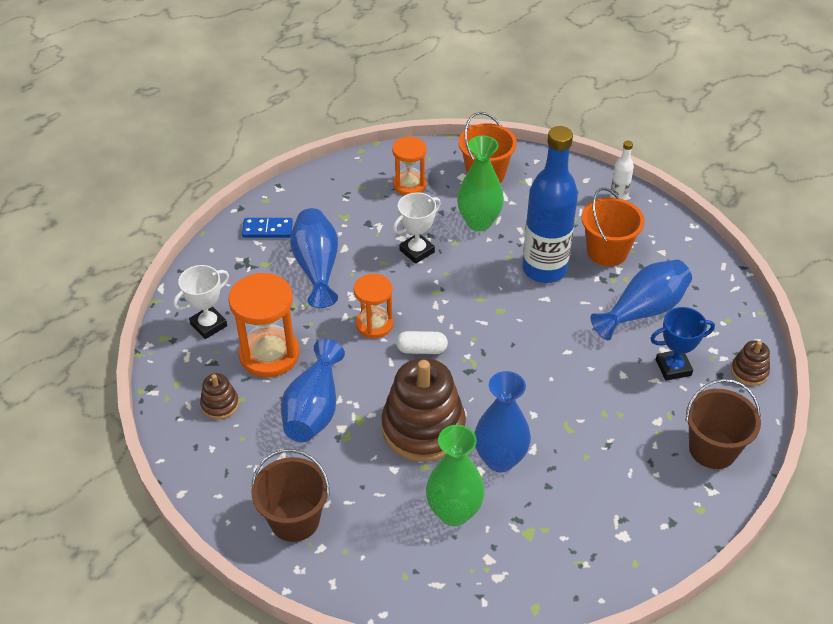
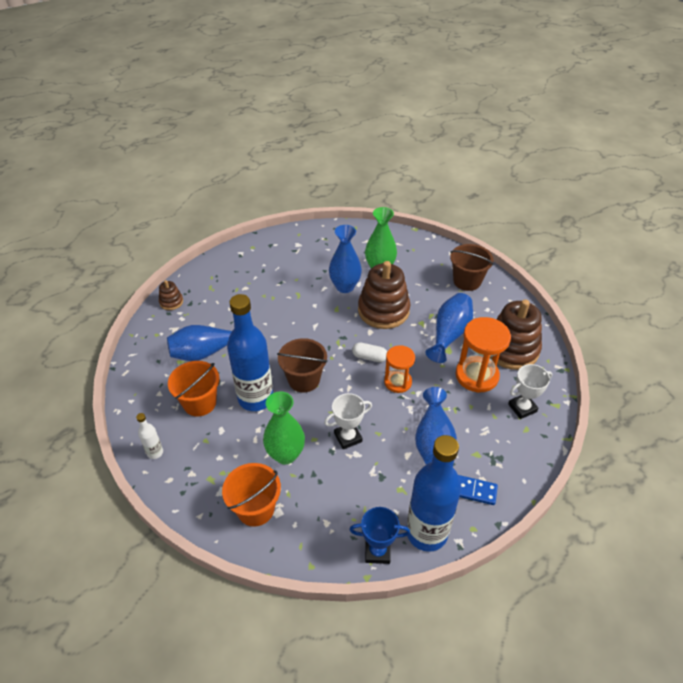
camera: 165 degrees left, 0 degrees up
brown stacking toy [200,373,239,420] -> brown stacking toy [490,299,542,370], size x2.17
orange hourglass [392,136,427,195] -> none
blue trophy [650,307,715,381] -> blue trophy moved to [349,507,410,564]
brown bucket [686,379,761,469] -> brown bucket moved to [277,338,328,393]
none -> blue bottle [407,435,461,552]

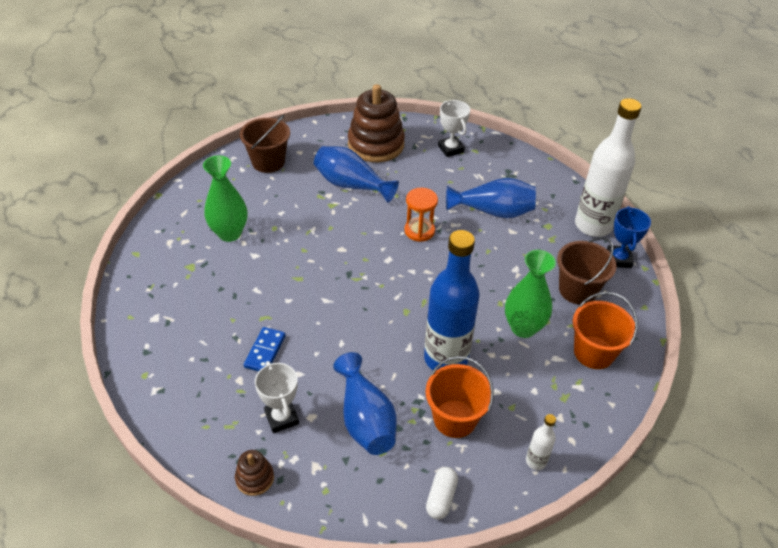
camera: 90 degrees left, 0 degrees up
brown bucket [277,338,328,393] -> brown bucket moved to [557,237,617,305]
white trophy [324,393,372,449] -> white trophy moved to [255,361,299,433]
blue vase [329,225,362,293] -> none
white capsule [352,342,387,362] -> white capsule moved to [426,467,458,519]
brown stacking toy [358,261,410,329] -> none
blue bottle [407,435,461,552] -> white bottle [575,98,642,237]
orange hourglass [455,317,511,393] -> none
blue domino [458,475,498,505] -> blue domino moved to [244,327,286,372]

